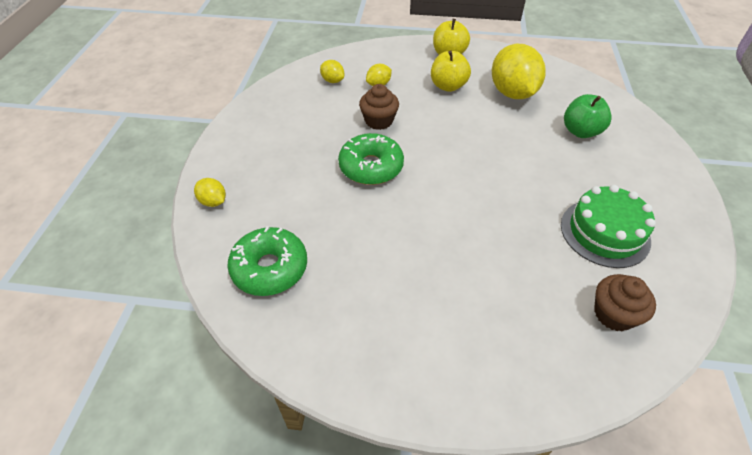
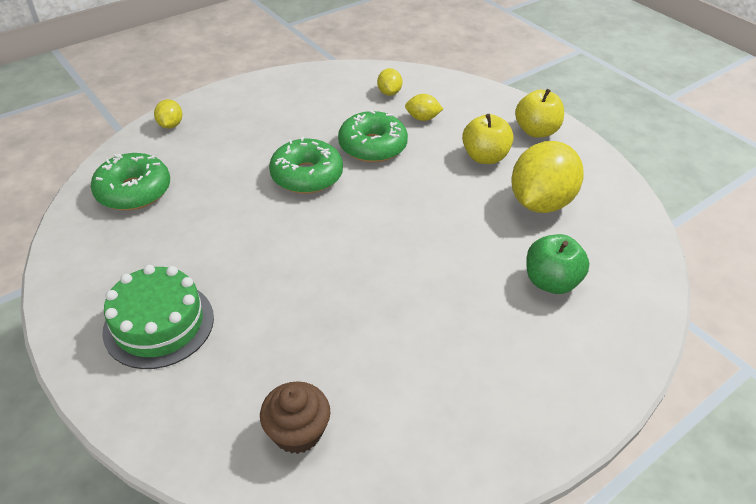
camera: 45 degrees right, 5 degrees down
brown cupcake [359,84,399,130] -> green donut [338,110,408,163]
green cake [561,185,656,268] -> green cake moved to [102,265,214,369]

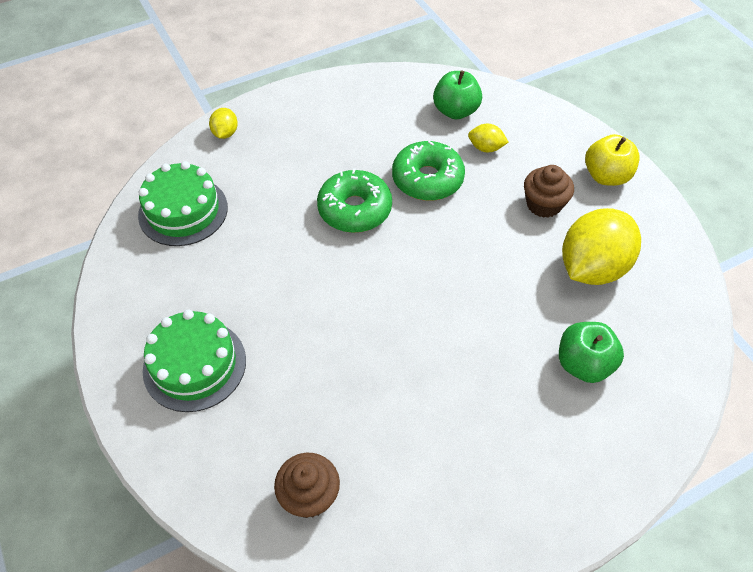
camera: 10 degrees right, 10 degrees up
green donut [91,153,170,210] -> green cake [138,161,228,246]
yellow lemon [377,68,402,96] -> green apple [433,70,482,119]
yellow apple [462,114,514,164] -> brown cupcake [524,165,574,218]

